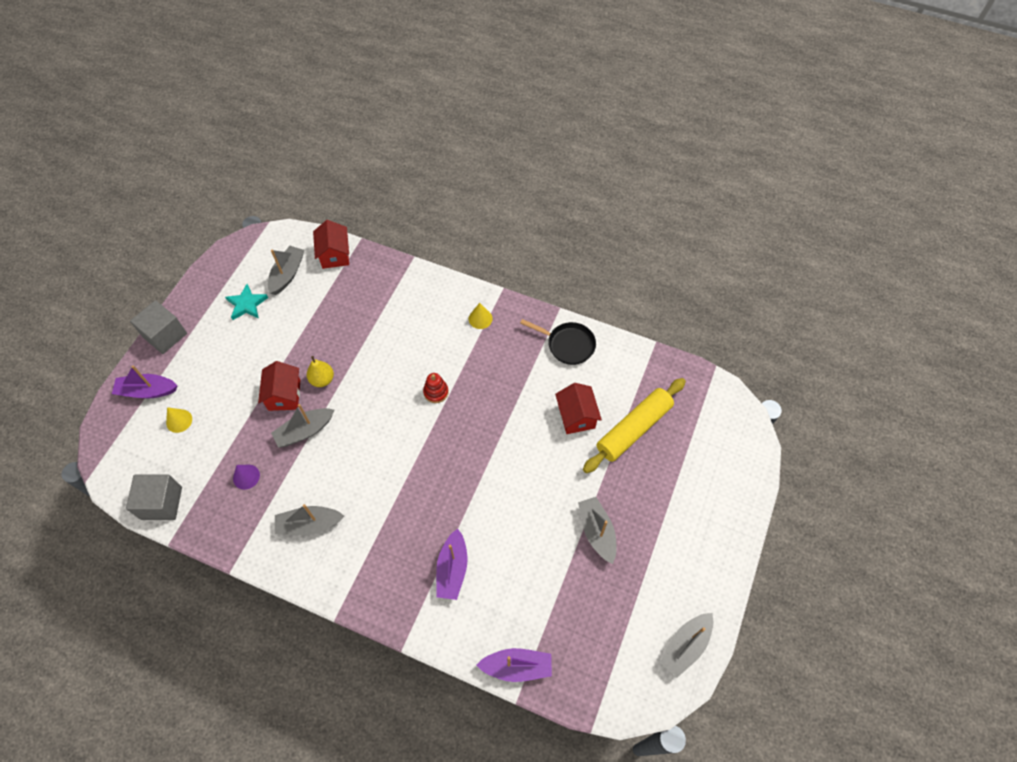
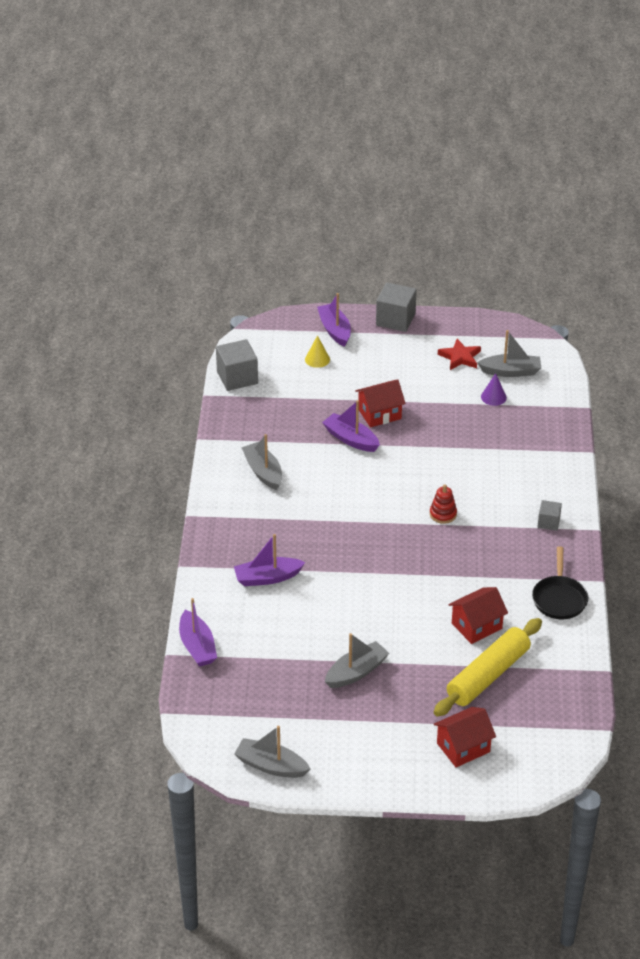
camera: 70 degrees right, 20 degrees down
turquoise star [225,284,268,320] -> red star [438,339,481,370]
purple cone [233,465,260,490] -> purple cone moved to [481,373,507,406]
grey boat [271,404,334,448] -> purple boat [322,400,380,452]
yellow pear [307,356,334,387] -> none
red house [313,220,349,269] -> red house moved to [434,707,496,767]
yellow cone [469,303,493,329] -> grey cube [538,500,562,531]
yellow rolling pin [583,378,686,473] -> yellow rolling pin turned 75 degrees counterclockwise [434,618,542,716]

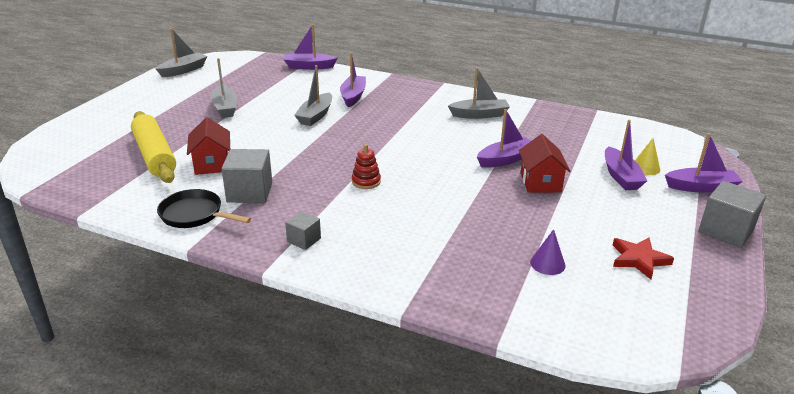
camera: 110 degrees right, 10 degrees down
grey cube [216,339,258,391] -> grey cube moved to [221,149,272,203]
red house [434,707,496,767] -> none
grey boat [477,330,541,377] -> grey boat moved to [294,65,332,126]
none -> purple boat [605,120,647,190]

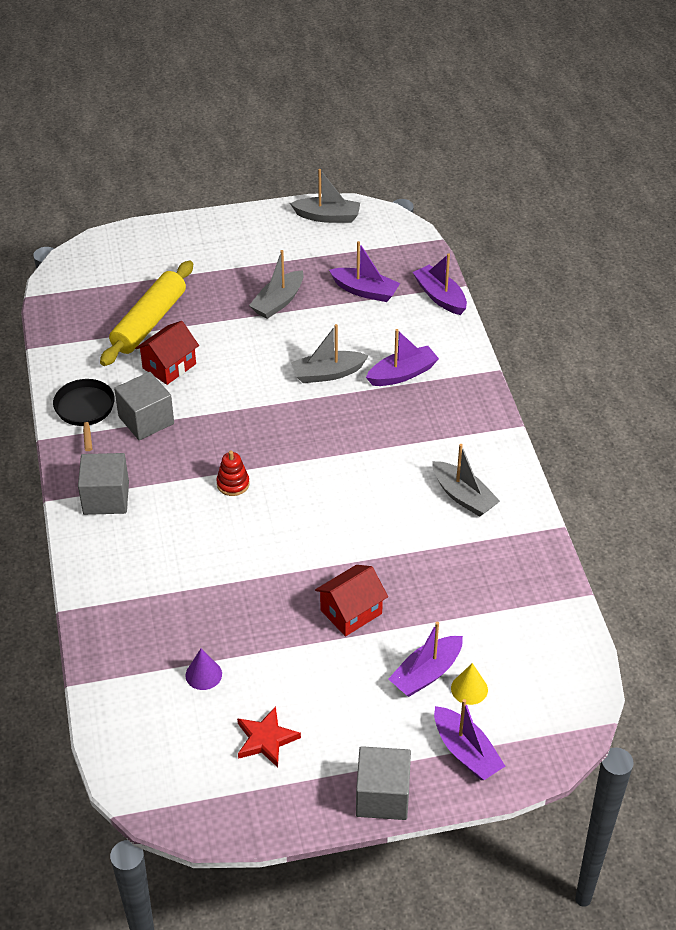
camera: 55 degrees right, 15 degrees up
grey cube [285,211,321,250] -> grey cube [78,453,129,515], size x1.78
purple boat [477,109,531,168] -> purple boat moved to [329,241,400,302]

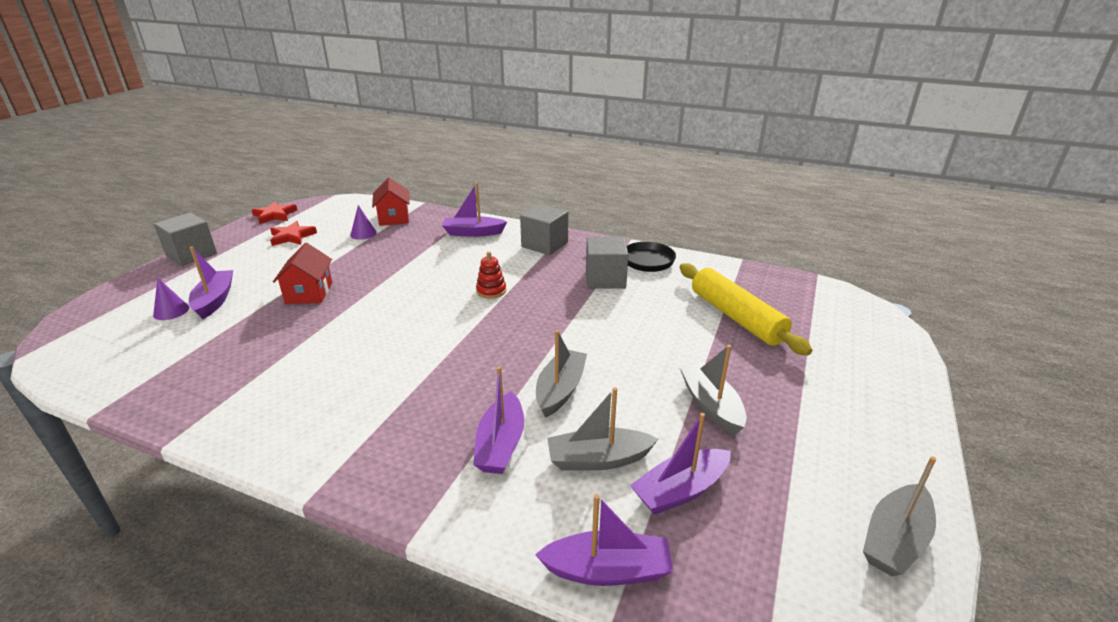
camera: 125 degrees right, 15 degrees down
red house [135,321,199,385] -> red house moved to [372,177,410,226]
grey boat [432,444,500,517] -> grey boat moved to [547,387,658,471]
purple boat [434,699,505,780] -> purple boat moved to [442,183,507,237]
yellow cone [451,663,488,705] -> purple cone [153,278,189,320]
none -> red star [252,201,298,224]

